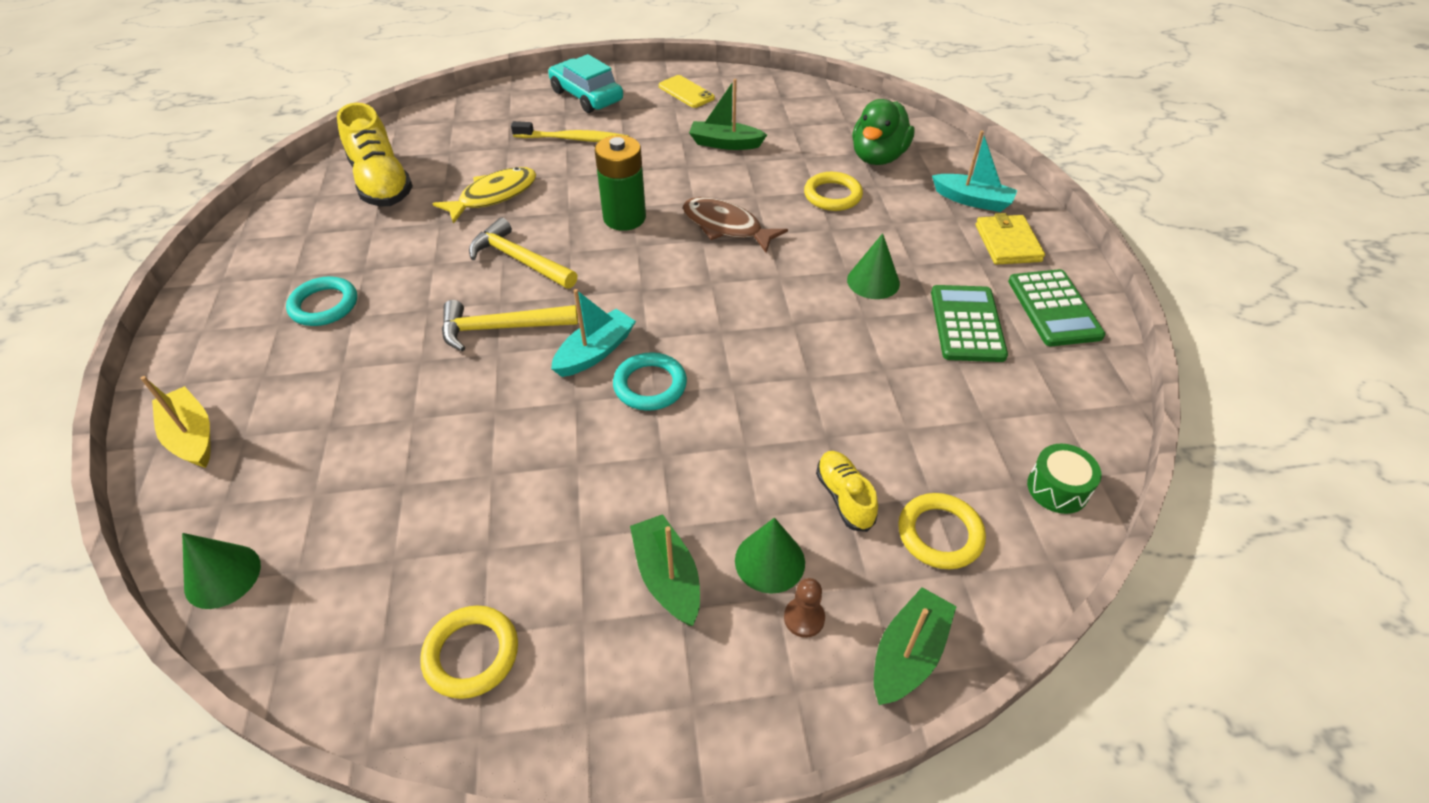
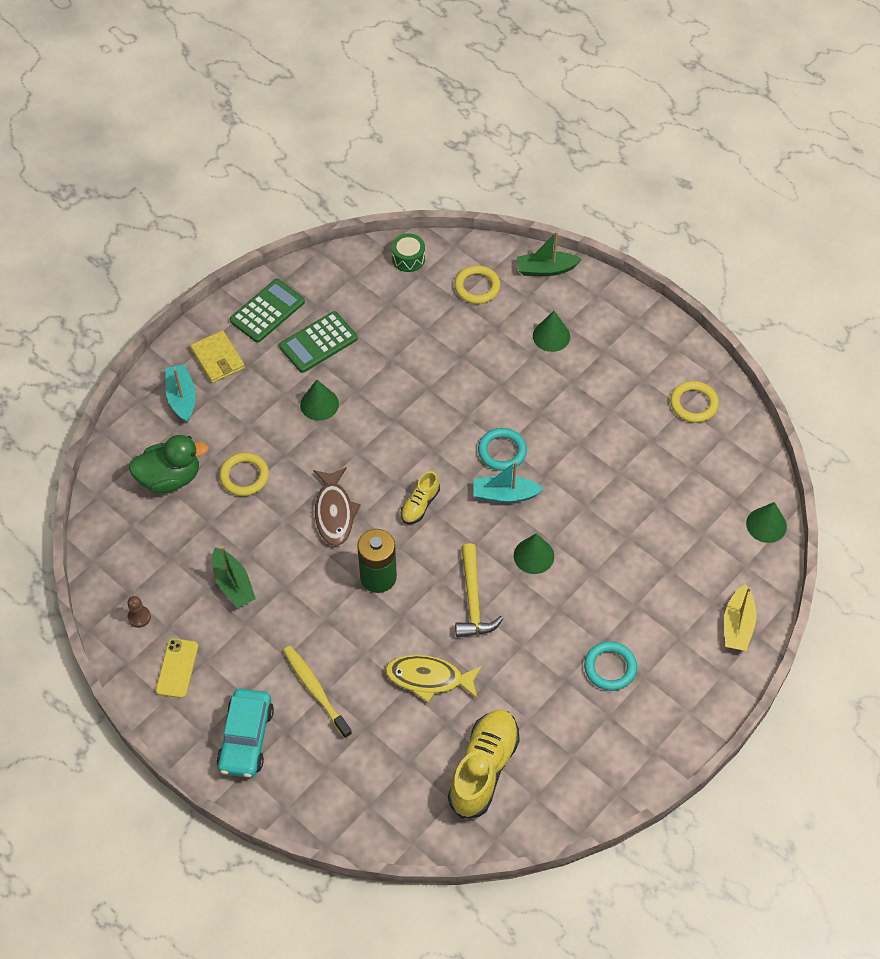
camera: 130 degrees left, 10 degrees up
yellow hammer [442,300,578,352] -> green cone [514,533,554,574]
green boat [630,514,700,626] -> none
brown pawn [784,578,825,638] -> brown pawn moved to [127,596,151,628]
yellow shoe [816,451,878,532] -> yellow shoe moved to [401,471,440,524]
yellow wallet [976,213,1045,265] -> yellow wallet turned 75 degrees counterclockwise [190,330,245,383]

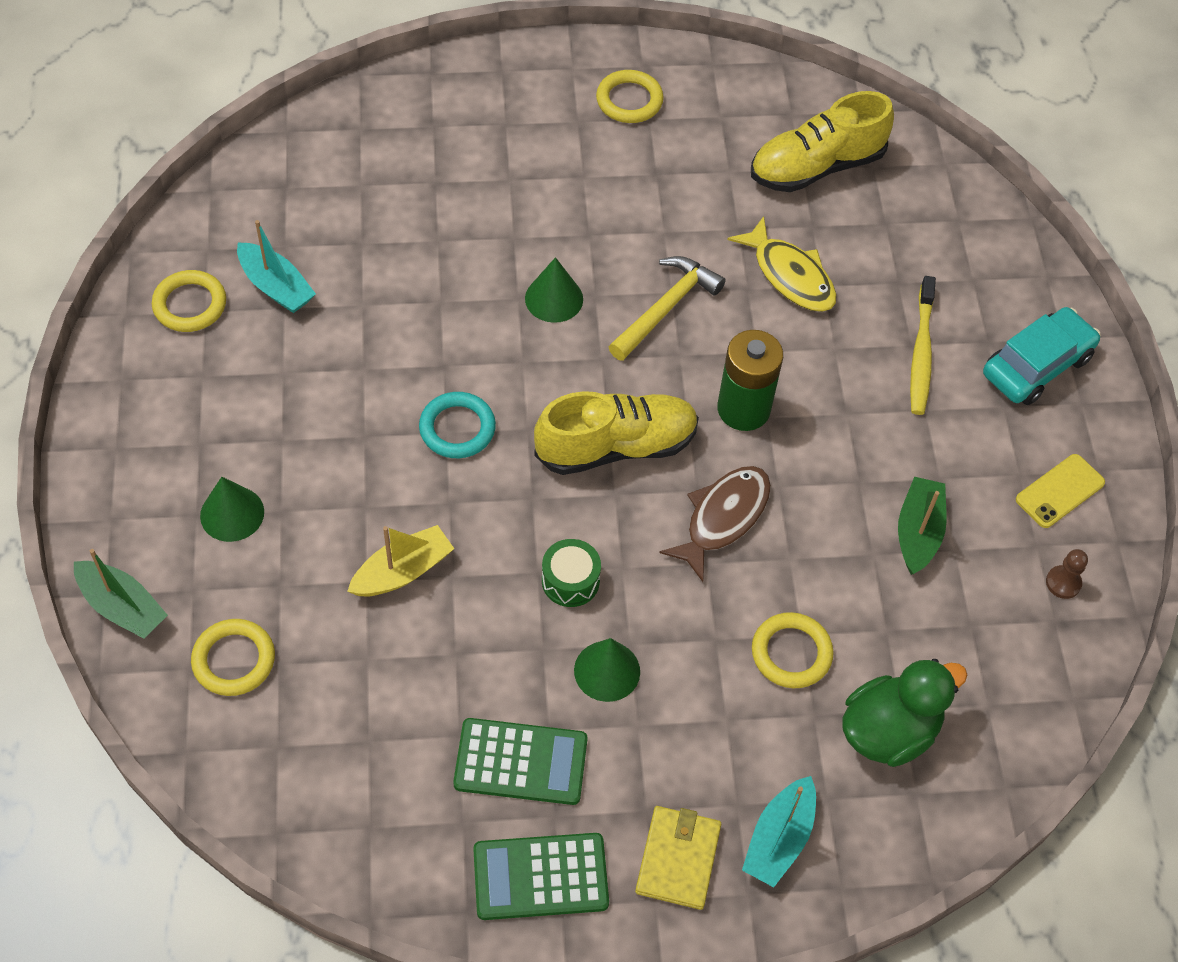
camera: 140 degrees left, 0 degrees up
green duck [128,435,209,493] -> green duck turned 120 degrees clockwise [842,659,967,767]
green drum [392,233,425,272] -> green drum moved to [542,539,601,607]
yellow shoe [401,471,440,524] -> yellow shoe [534,391,699,475], size x1.89
turquoise boat [473,461,544,503] -> turquoise boat moved to [237,220,316,313]
turquoise ring [584,641,637,691] -> none
yellow boat [724,584,756,651] -> yellow boat moved to [347,525,454,597]
green cone [746,502,787,543] -> none
none -> yellow ring [596,70,664,123]

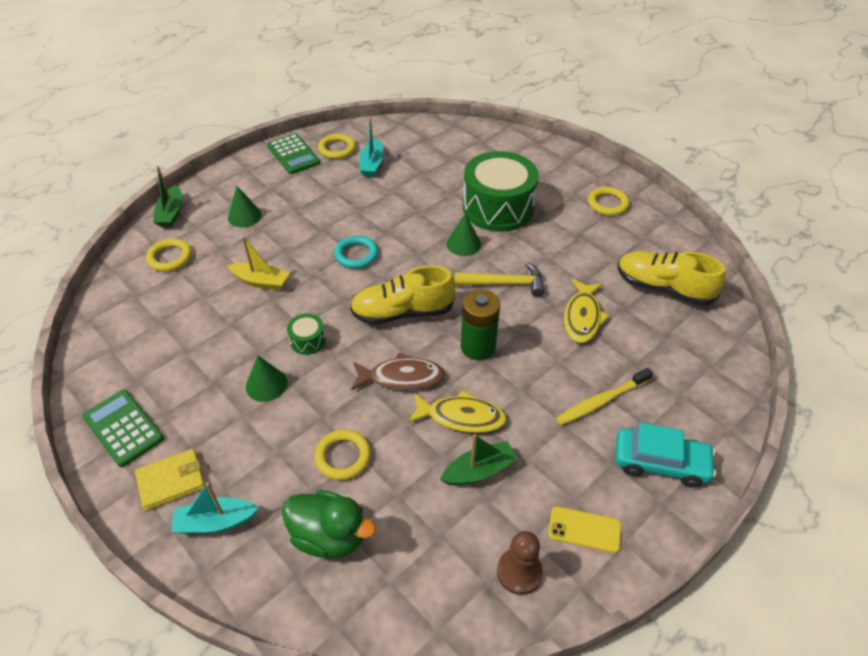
camera: 55 degrees right, 10 degrees down
green calculator [453,718,588,805] -> green calculator moved to [267,133,320,174]
yellow shoe [534,391,699,475] -> yellow shoe turned 135 degrees clockwise [350,265,455,325]
brown pawn [1046,549,1088,599] -> brown pawn [497,531,543,595], size x1.62
none -> yellow fish [408,390,507,433]
none -> green drum [463,151,539,232]

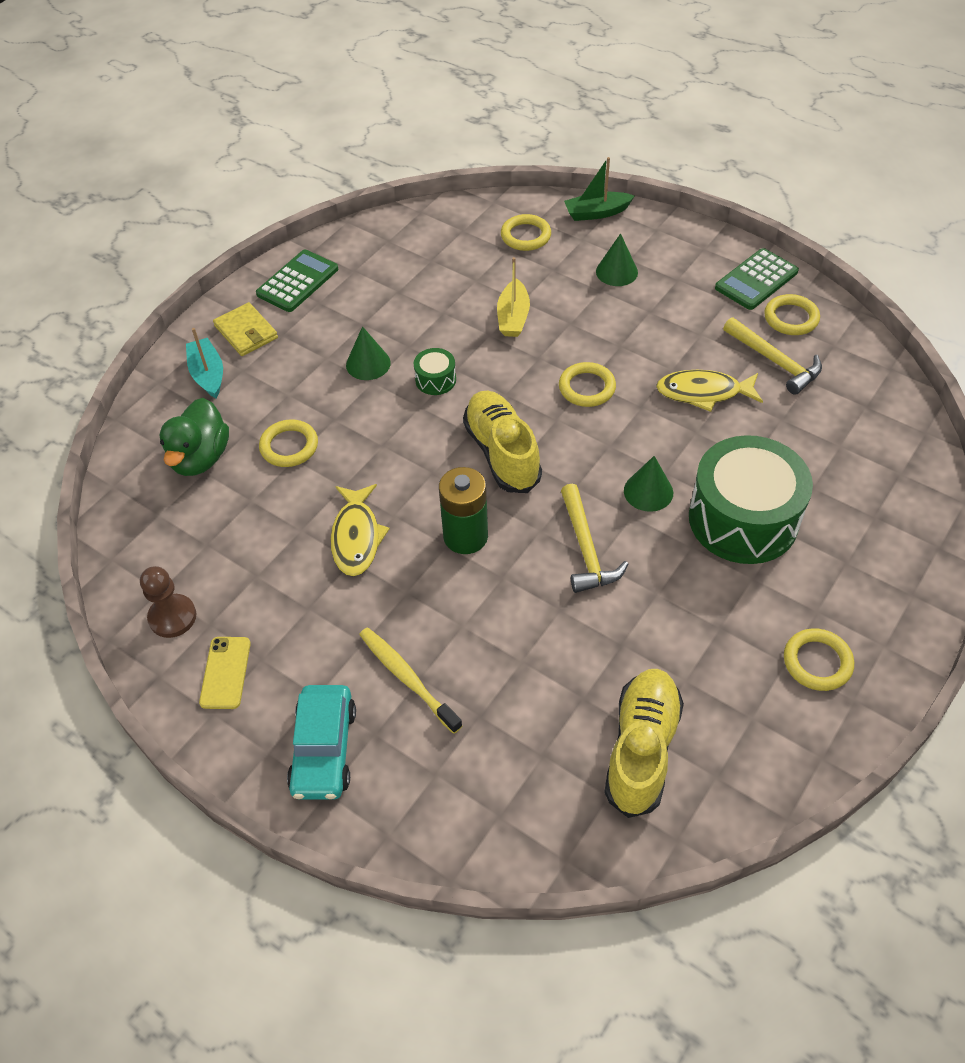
camera: 80 degrees right, 5 degrees up
turquoise ring [334,236,378,268] -> yellow ring [559,362,616,407]
brown fish [351,352,445,391] -> none
turquoise boat [359,118,384,177] -> yellow hammer [723,317,822,395]
green boat [440,434,518,485] -> none
yellow fish [564,279,609,343] -> yellow fish moved to [656,370,763,412]

